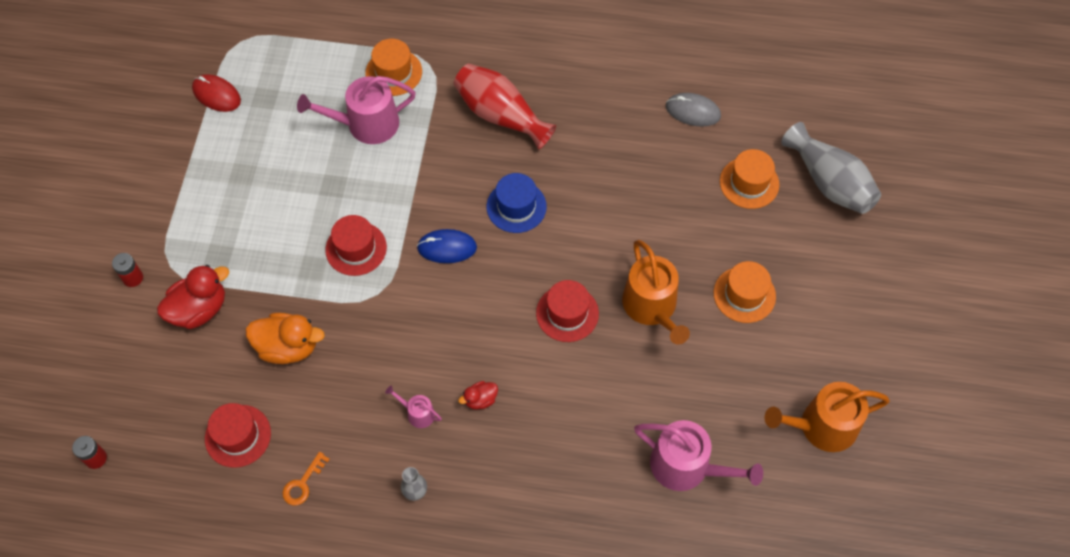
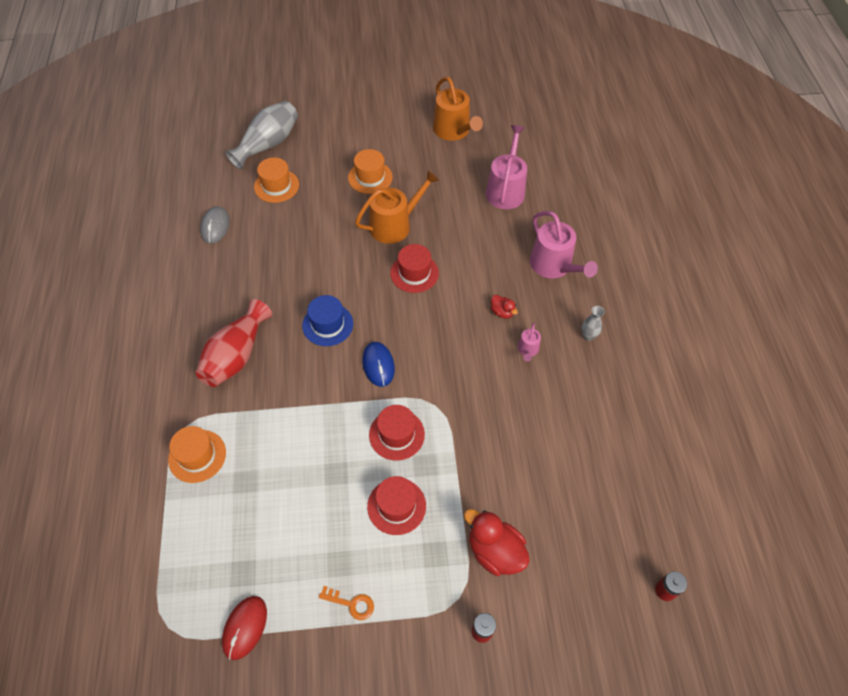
camera: 105 degrees left, 5 degrees down
red hat [205,403,271,468] -> red hat moved to [367,476,426,535]
orange duck [245,313,325,364] -> none
orange key [282,452,330,505] -> orange key moved to [319,586,374,620]
pink watering can [297,76,416,144] -> pink watering can moved to [530,211,598,278]

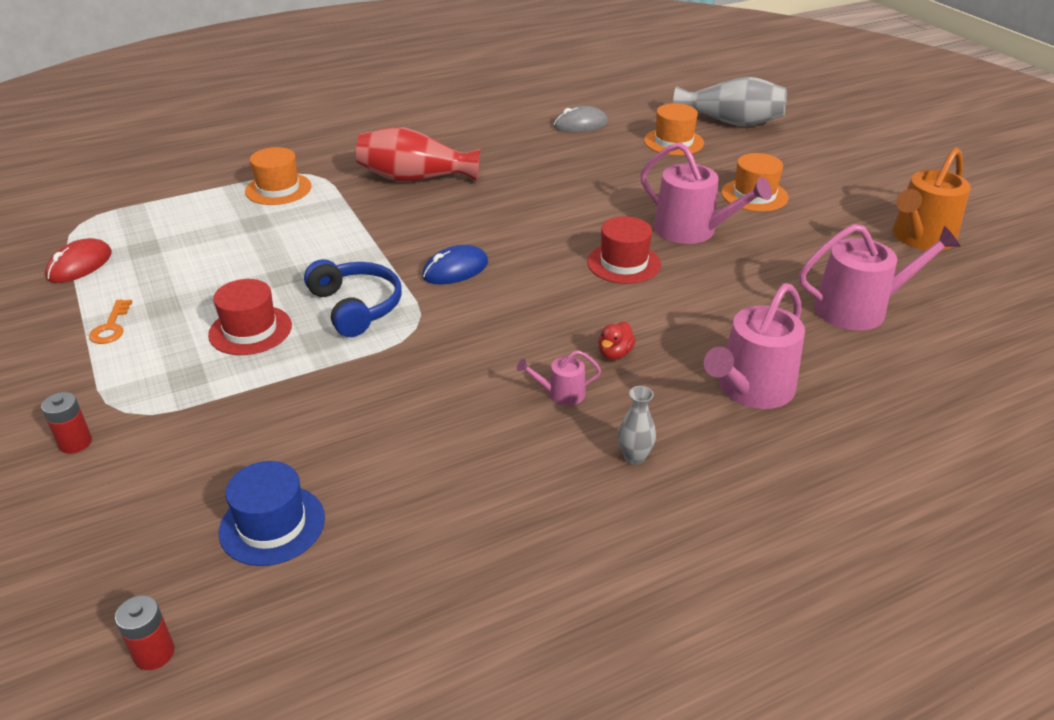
camera: 70 degrees right, 20 degrees down
red mouse [222,596,267,660] -> red mouse turned 60 degrees counterclockwise [45,238,112,283]
blue hat [302,295,353,346] -> blue hat moved to [219,461,325,566]
orange watering can [355,170,439,244] -> pink watering can [640,142,772,244]
red hat [369,405,425,461] -> blue headphones [304,259,402,337]
red duck [464,509,530,576] -> none

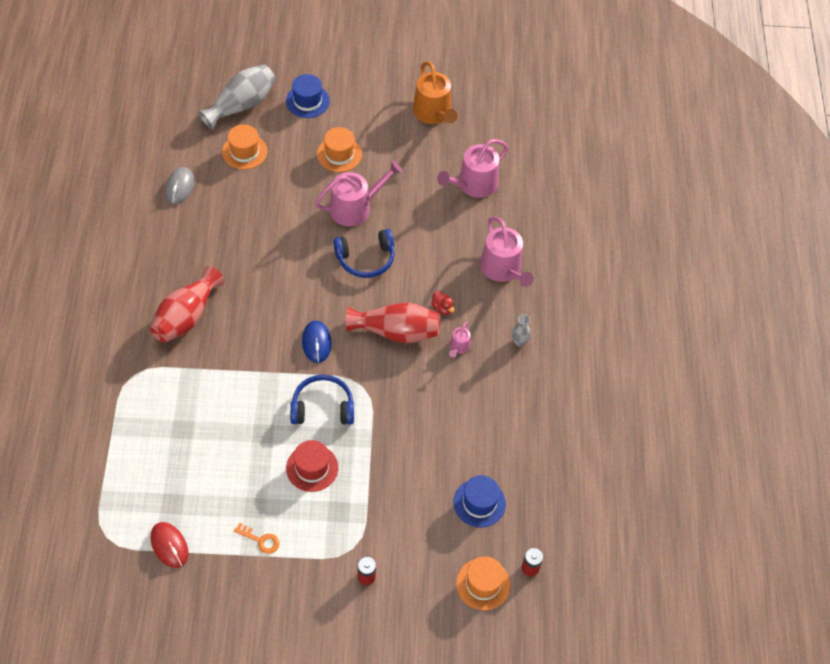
camera: 65 degrees left, 20 degrees up
orange hat [245,147,311,205] -> orange hat moved to [456,556,511,610]
red hat [587,216,661,284] -> blue headphones [334,229,395,278]
pink watering can [799,224,960,331] -> pink watering can turned 150 degrees counterclockwise [437,139,508,198]
none -> blue hat [286,74,330,118]
none -> red vase [345,302,440,343]

